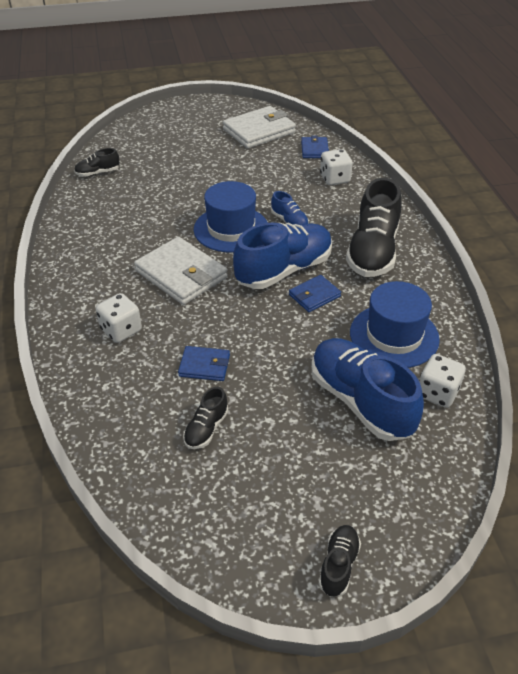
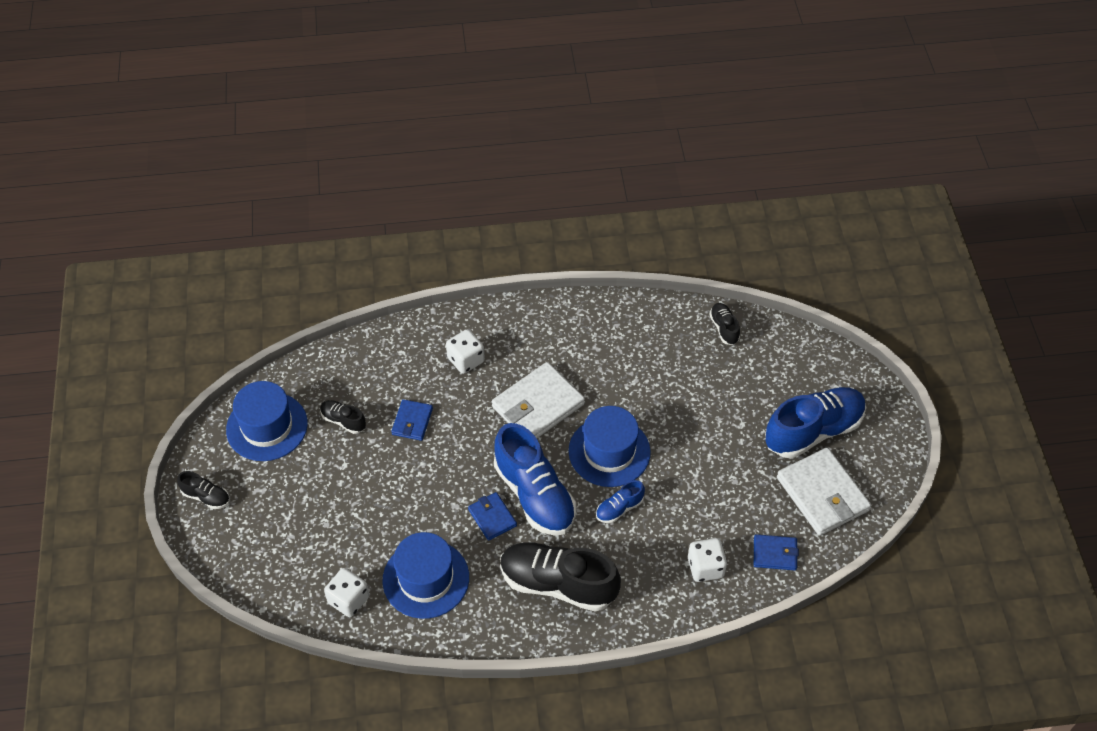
camera: 95 degrees right, 10 degrees up
blue shoe [311,338,424,441] -> blue shoe moved to [765,387,866,458]
none -> blue hat [226,381,308,461]

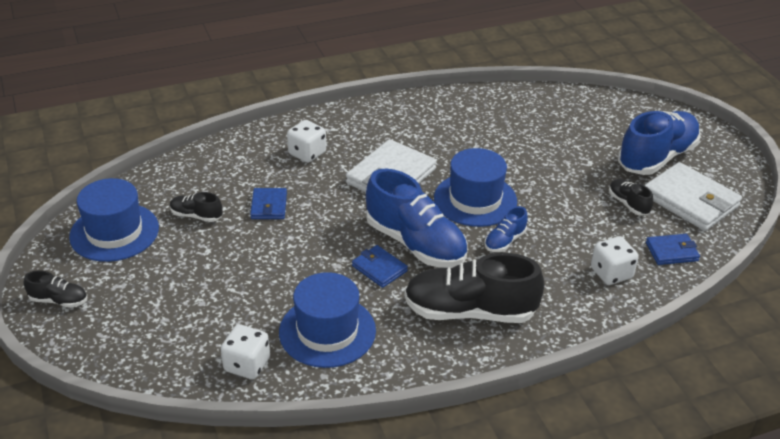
camera: 15 degrees left, 15 degrees down
black shoe [709,303,740,345] -> black shoe moved to [609,179,653,215]

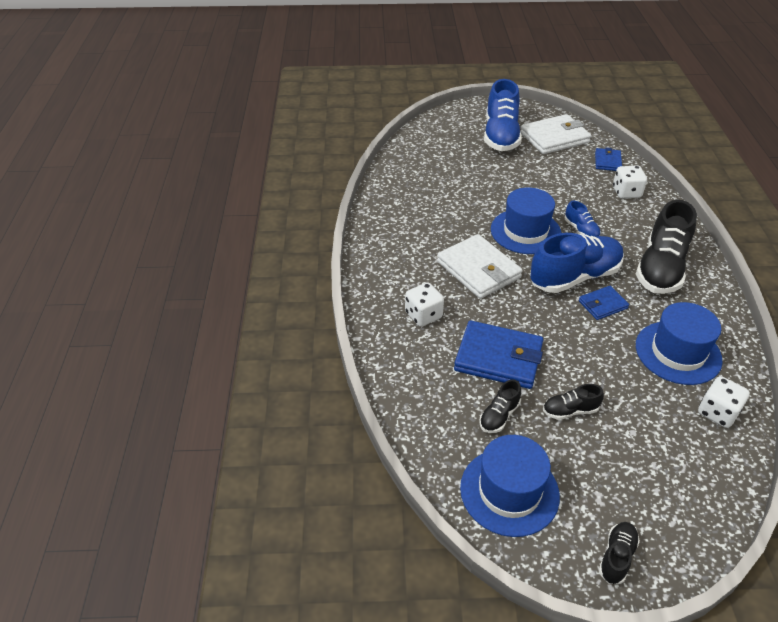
camera: 70 degrees left, 5 degrees up
blue wallet [250,188,287,219] -> blue wallet [454,320,543,389], size x1.86
black shoe [609,179,653,215] -> black shoe moved to [543,384,604,420]
blue shoe [618,111,701,175] -> blue shoe turned 150 degrees counterclockwise [484,79,522,151]

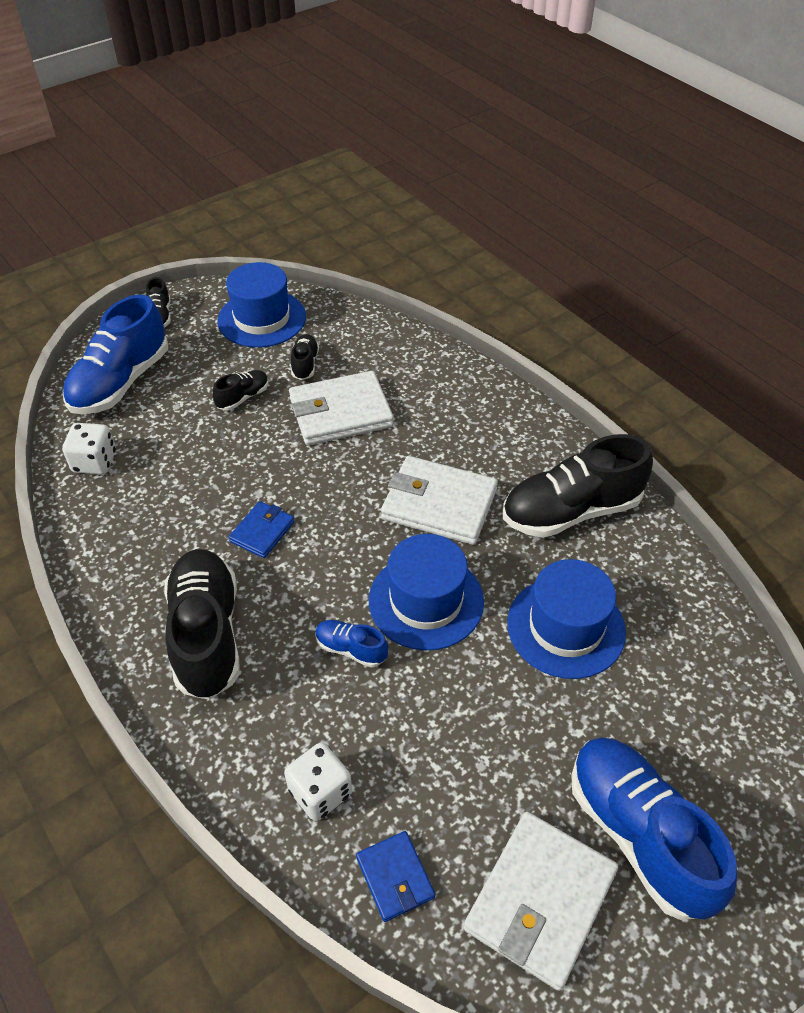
camera: 145 degrees right, 5 degrees up
white dice [405,282,444,327] -> none
blue wallet [454,320,543,389] -> white wallet [289,371,394,445]
blue shoe [530,233,624,293] -> blue shoe moved to [63,295,168,414]
blue hat [636,302,723,385] -> blue hat moved to [507,559,626,679]
none -> black shoe [503,434,653,538]

